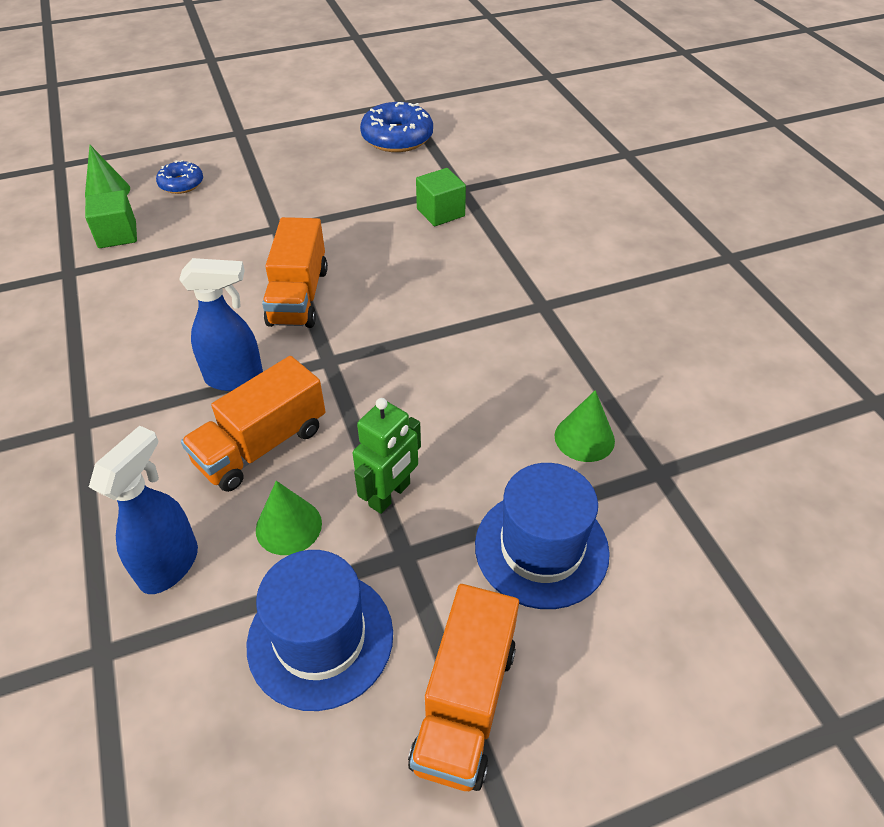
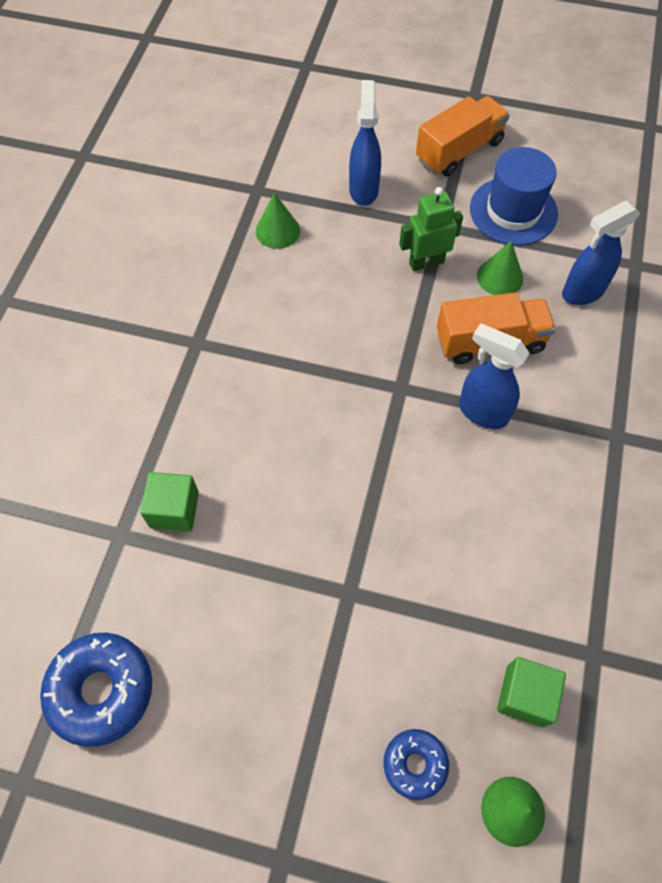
camera: 145 degrees left, 15 degrees up
orange truck [262,217,328,328] -> none
blue hat [475,463,610,609] -> blue spray bottle [349,80,381,206]

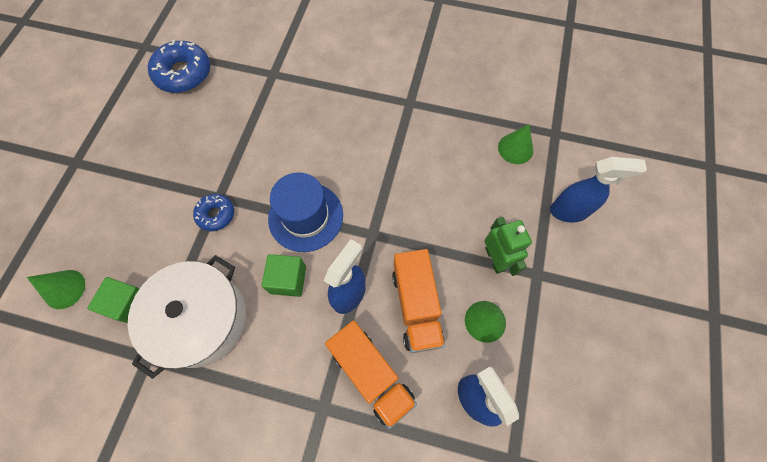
camera: 90 degrees right, 5 degrees up
green cube [140,472,199,532] -> green cube moved to [261,254,306,297]
blue donut [383,729,449,800] -> blue donut moved to [193,194,234,231]
orange truck [416,96,510,177] -> orange truck moved to [325,320,417,429]
blue hat [470,147,558,245] -> blue hat moved to [268,173,343,252]
none -> white pot [128,255,246,379]

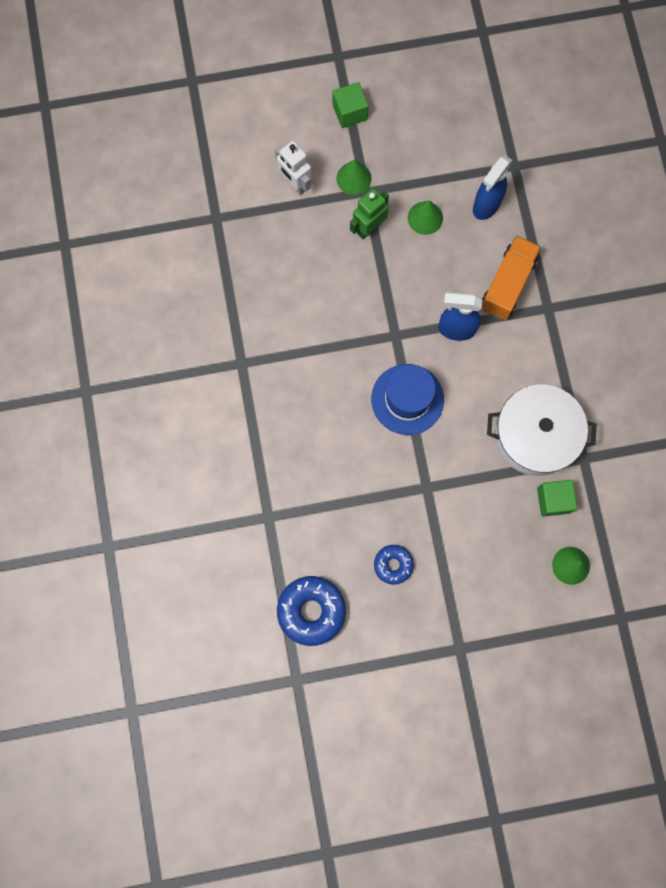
camera: 115 degrees left, 10 degrees up
blue donut [193,194,234,231] -> blue donut moved to [374,545,414,585]
green cube [261,254,306,297] -> green cube moved to [333,82,369,128]
orange truck [392,249,445,353] -> none
green cone [498,124,533,164] -> green cone moved to [336,159,371,195]
blue spray bottle [550,157,647,223] -> white robot [275,141,312,195]

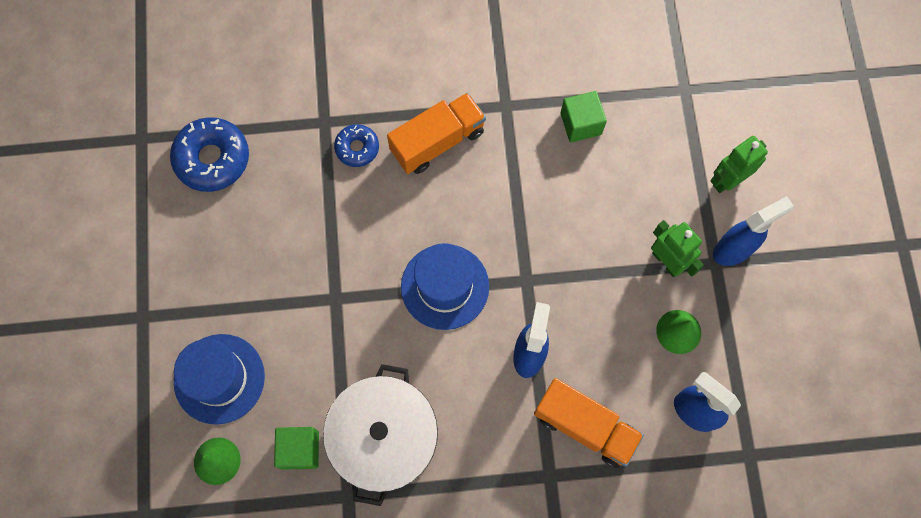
camera: 95 degrees right, 5 degrees down
white robot [275,141,312,195] -> green robot [710,136,768,193]
green cube [333,82,369,128] -> green cube moved to [560,91,607,143]
green cone [336,159,371,195] -> blue spray bottle [713,196,794,266]
blue donut [374,545,414,585] -> blue donut moved to [334,124,379,167]
none -> blue hat [174,334,265,425]
none -> orange truck [387,93,486,174]

